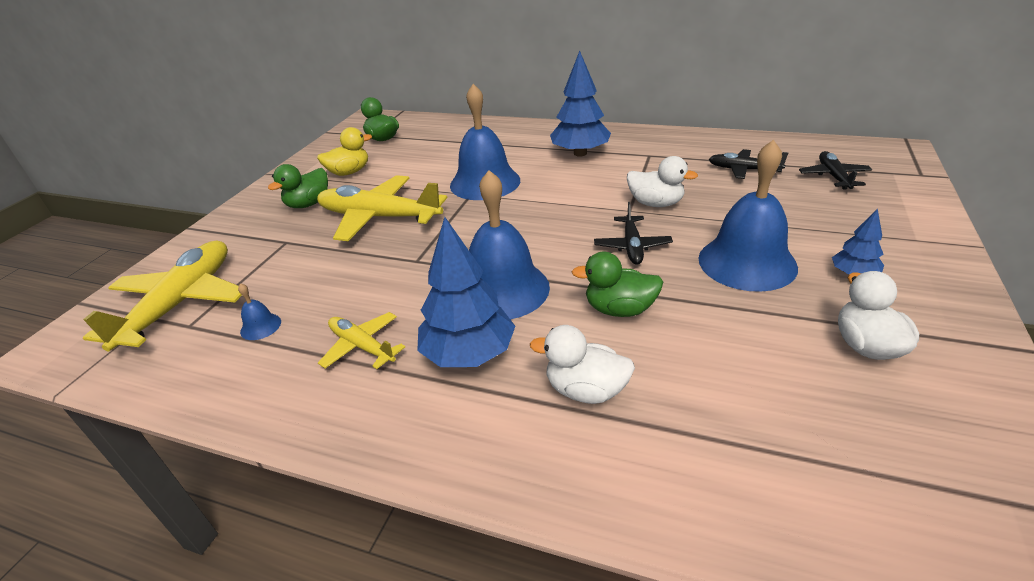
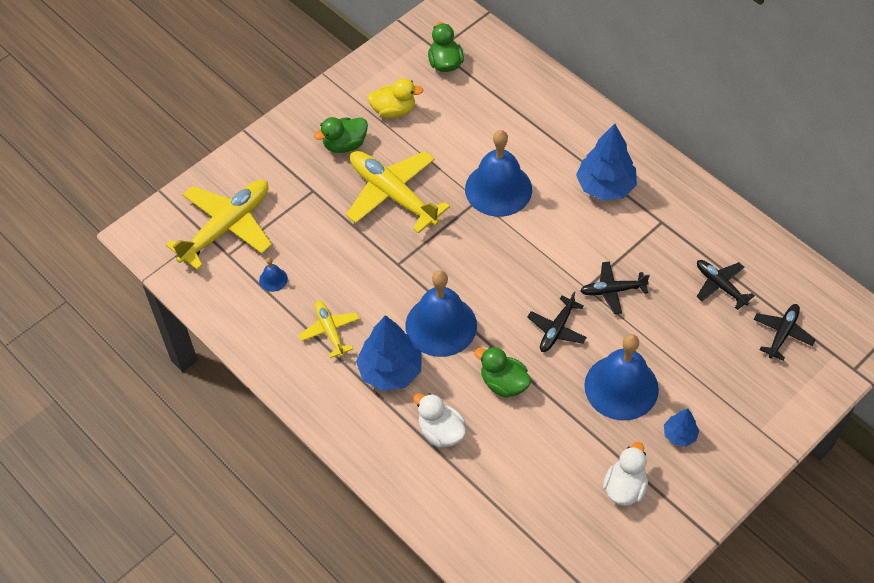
camera: 25 degrees right, 20 degrees up
white duck [627,156,698,207] -> black plane [580,261,650,314]

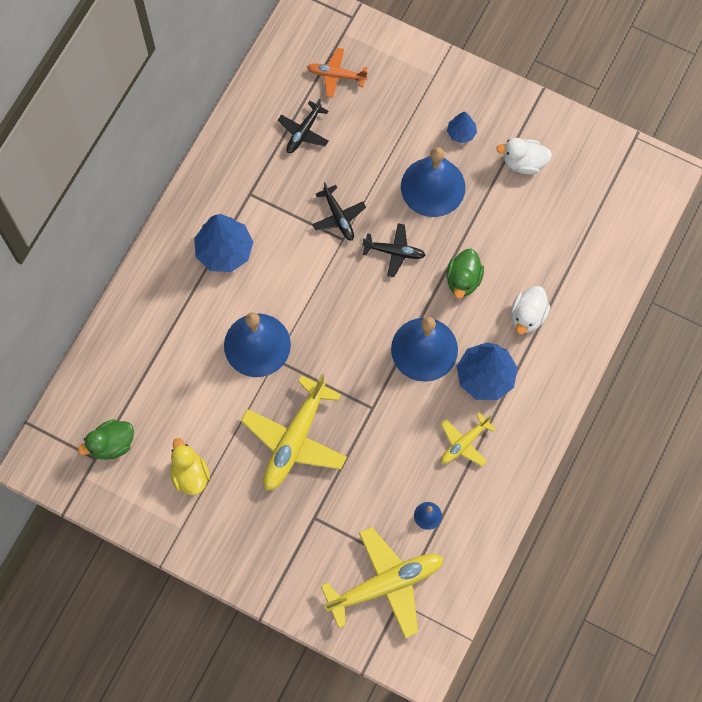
camera: 110 degrees left, 15 degrees up
yellow plane [166,180,272,270] -> yellow plane turned 135 degrees clockwise [321,527,444,638]
green duck [314,117,368,153] -> none
black plane [754,304,815,361] -> orange plane [307,48,368,98]

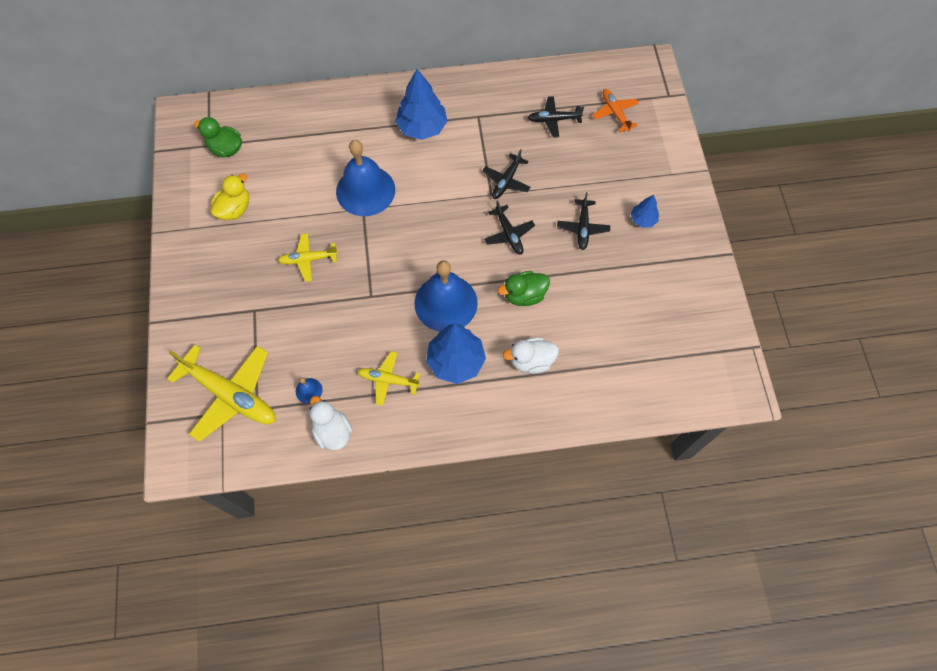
camera: 55 degrees right, 5 degrees down
yellow plane [241,374,347,491] -> yellow plane [278,233,338,282], size x0.53
blue bell [401,147,465,217] -> black plane [557,192,610,250]
white duck [496,138,552,174] -> white duck moved to [309,396,352,450]

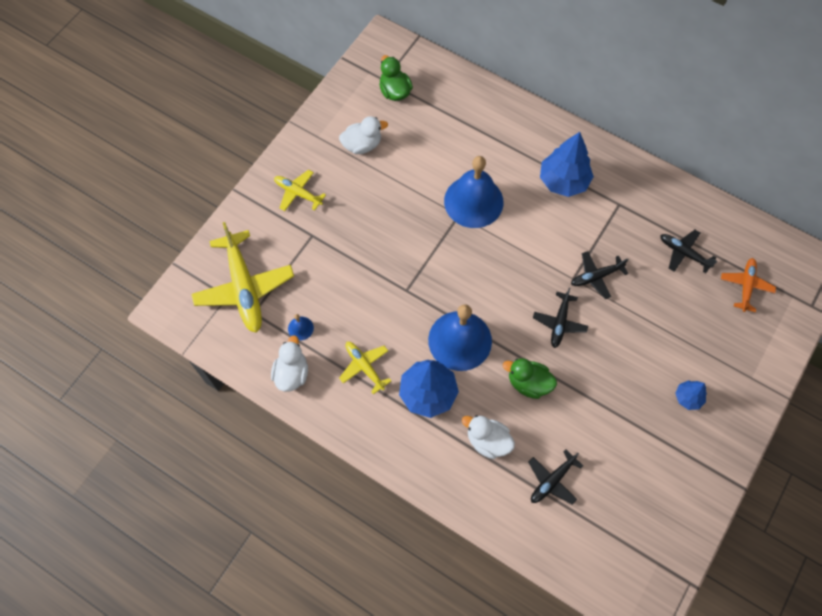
camera: 40 degrees right, 0 degrees up
yellow duck [211,173,249,220] -> white duck [339,116,388,154]
yellow plane [278,233,338,282] -> yellow plane moved to [274,170,326,211]
black plane [557,192,610,250] -> black plane moved to [528,449,583,504]

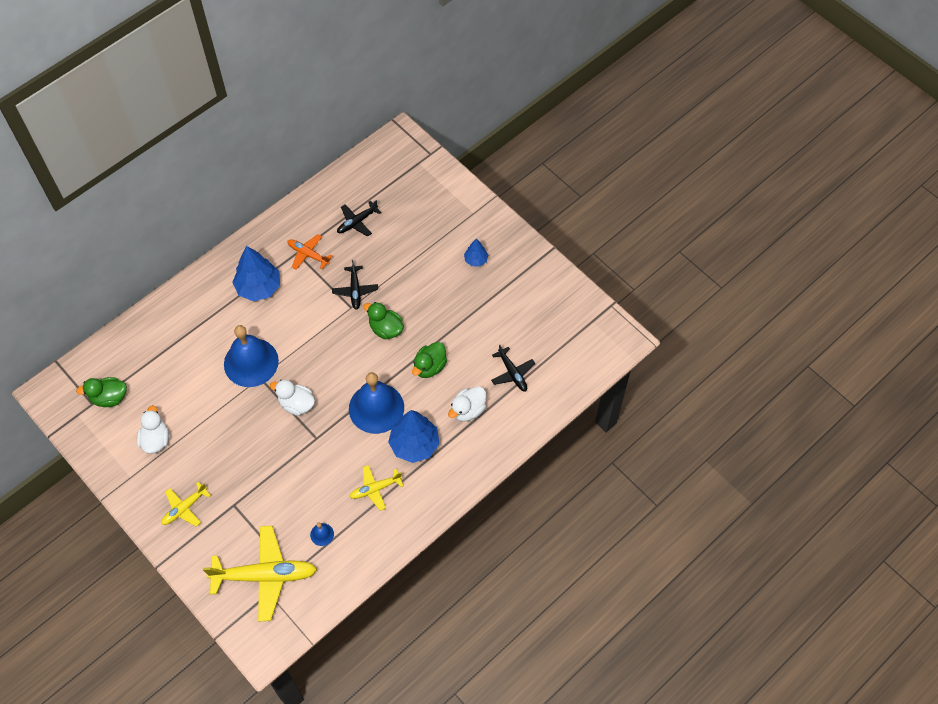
camera: 75 degrees left, 5 degrees down
white duck [271,335,308,392] -> white duck moved to [270,380,315,416]
black plane [533,288,588,348] -> green duck [363,302,404,340]
orange plane [721,258,776,312] -> orange plane moved to [287,234,333,270]

